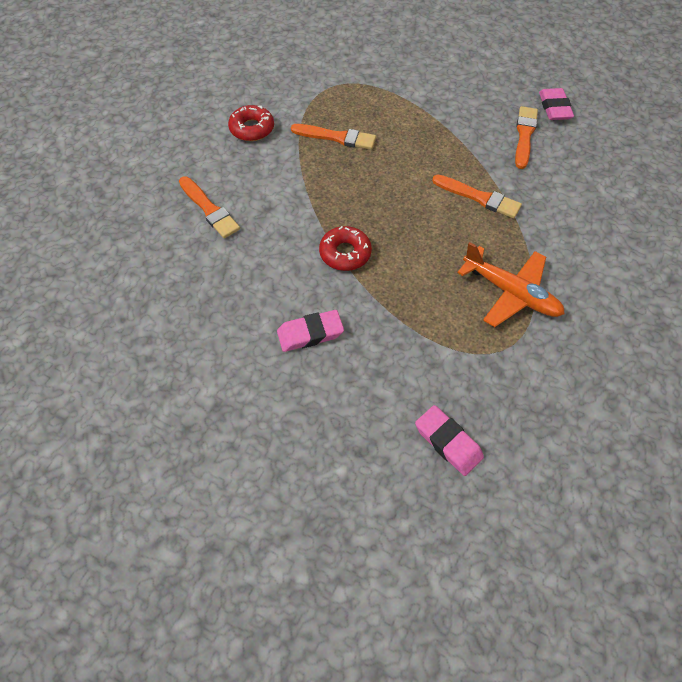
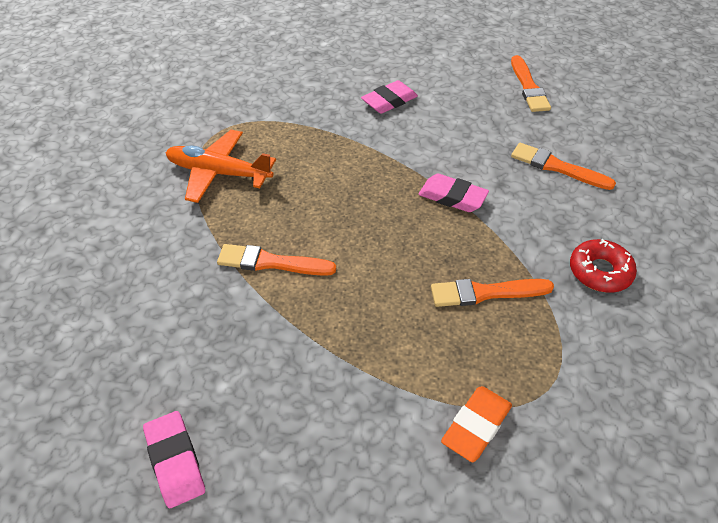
camera: 160 degrees right, 10 degrees down
red donut [319,226,372,271] -> none
pink eraser [415,405,484,476] -> pink eraser moved to [418,174,489,212]
orange brush [515,106,538,169] -> orange brush moved to [511,55,551,112]
none -> orange eraser [441,386,512,462]

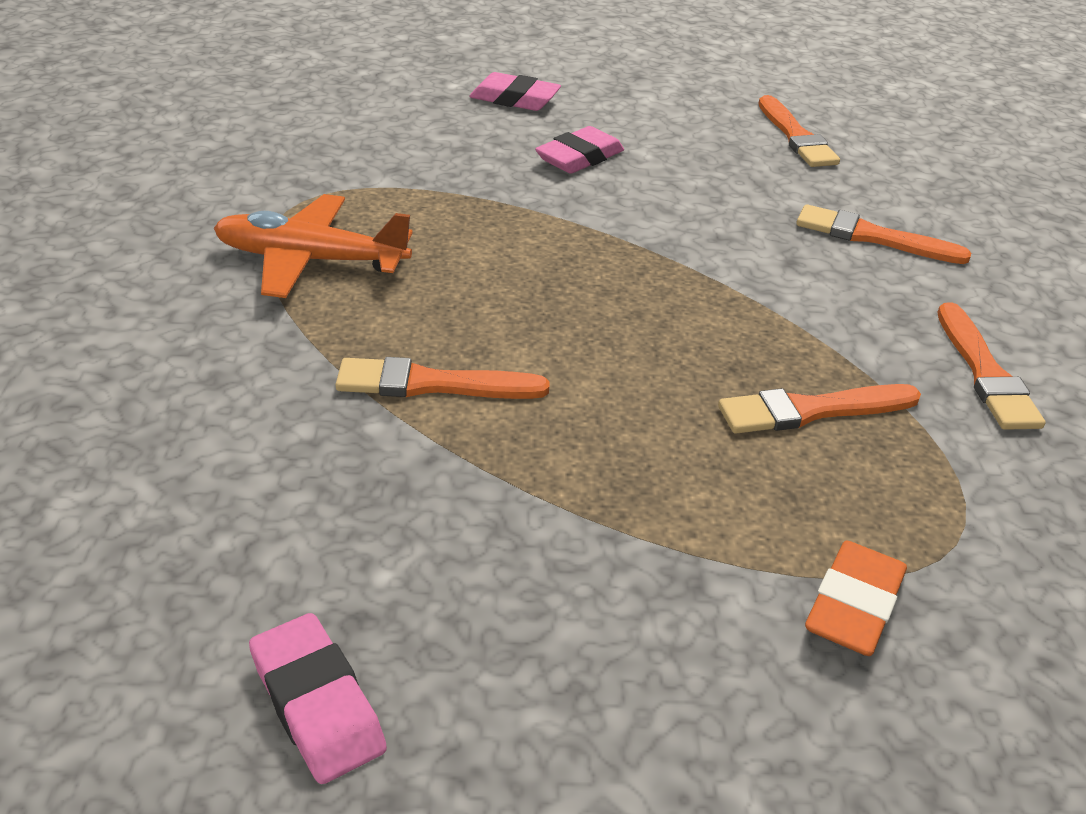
camera: 10 degrees left, 10 degrees down
pink eraser [418,174,489,212] -> pink eraser moved to [469,72,561,111]
red donut [570,239,637,293] -> orange brush [937,302,1046,430]

